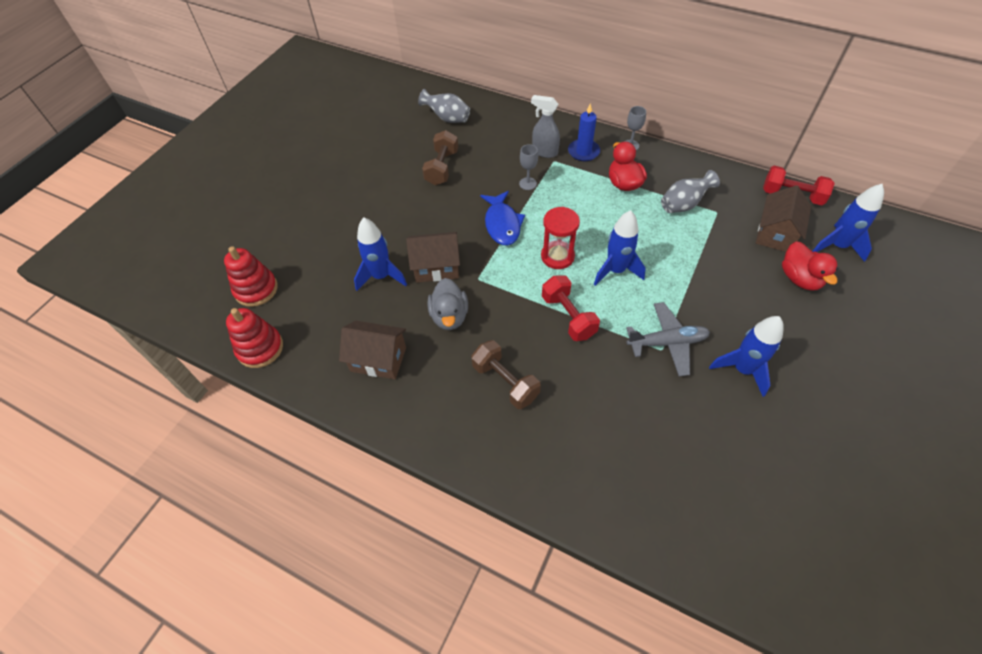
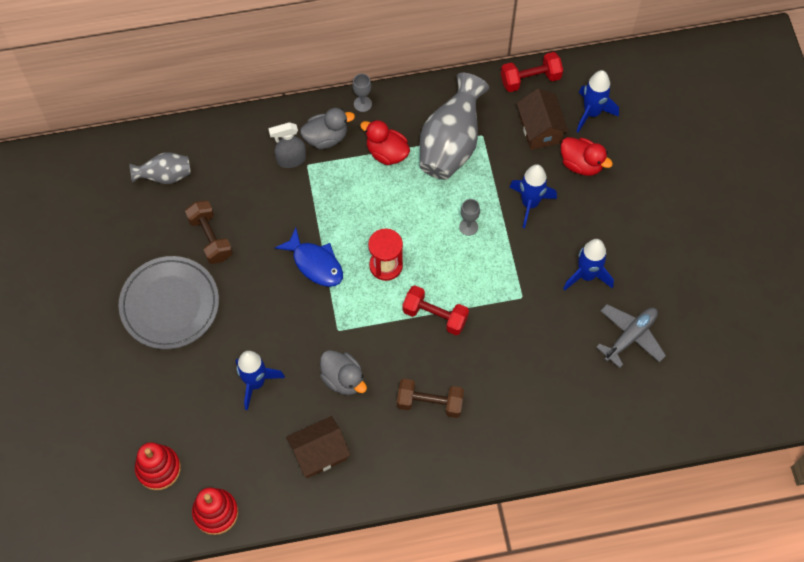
camera: 40 degrees left, 10 degrees up
brown house [406,232,460,283] -> none
grey goblet [519,144,538,190] -> grey goblet moved to [459,199,480,236]
blue candle [568,103,600,161] -> grey duck [300,108,355,149]
blue rocket [594,210,646,286] -> blue rocket moved to [510,164,557,228]
grey plane [626,302,710,376] -> grey plane moved to [596,304,666,368]
grey vase [661,170,720,213] -> grey vase [420,73,489,180], size x1.79
none -> grey plate [119,256,219,349]

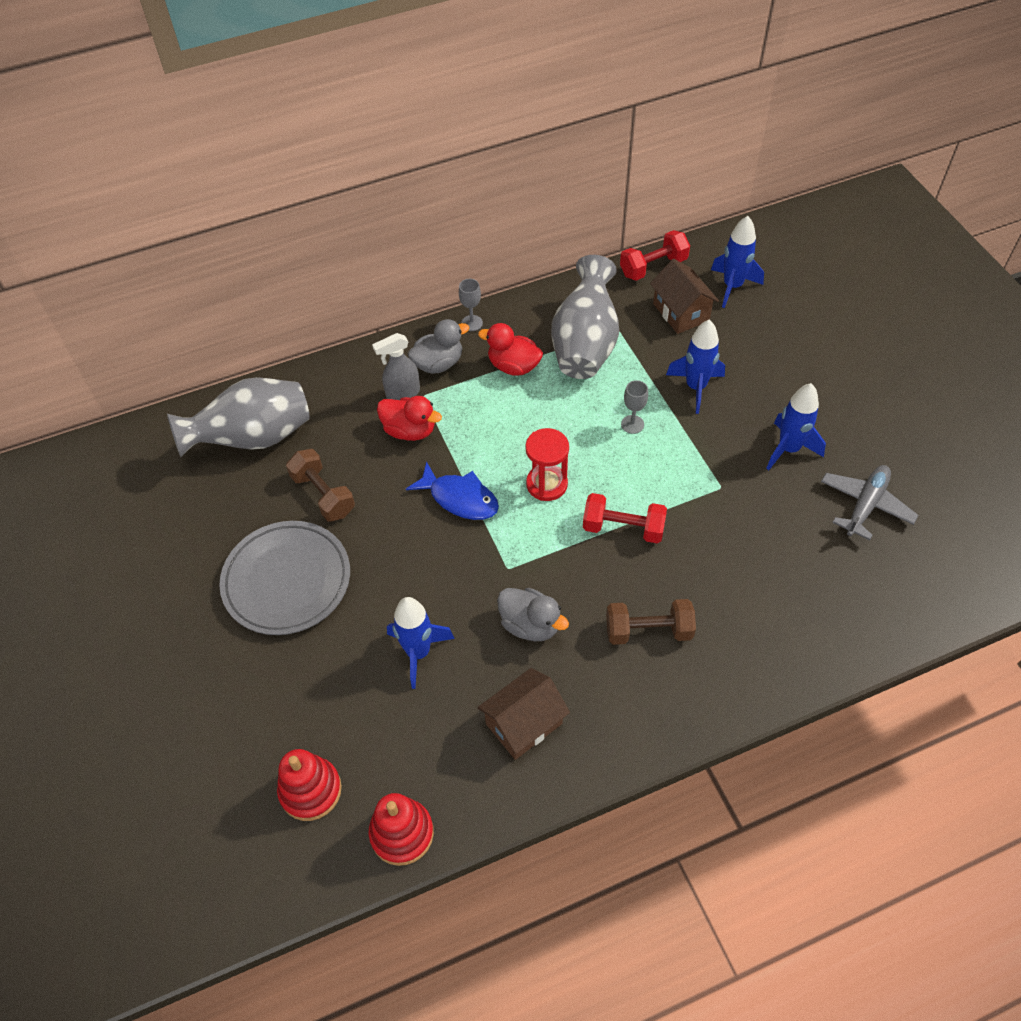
camera: 10 degrees left, 10 degrees down
grey vase [129,152,191,184] -> grey vase [167,377,310,457], size x1.79
red duck [561,137,613,176] -> red duck moved to [377,396,442,441]

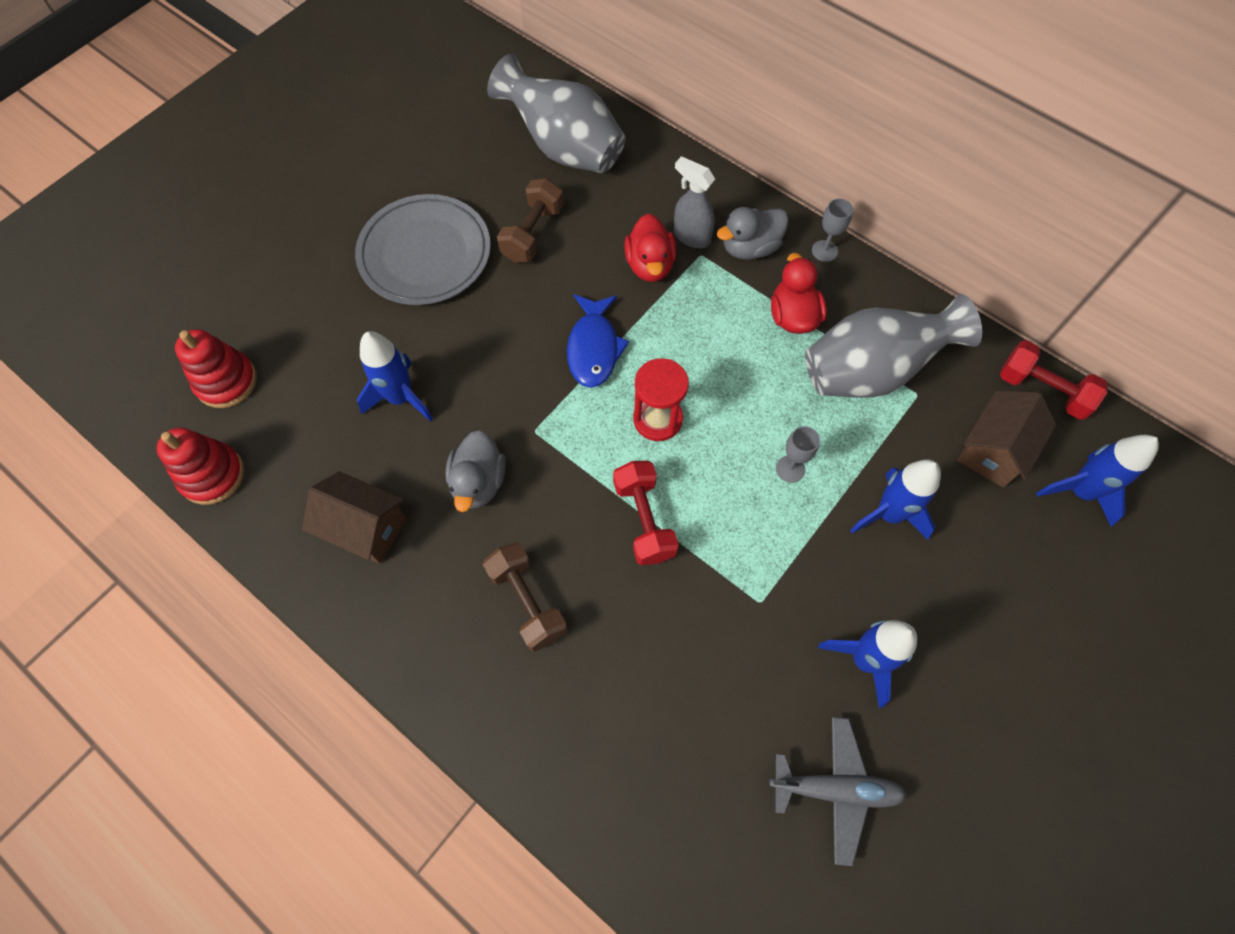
camera: 60 degrees right, 10 degrees up
grey duck [408,319,469,374] -> grey duck turned 120 degrees clockwise [717,207,789,260]

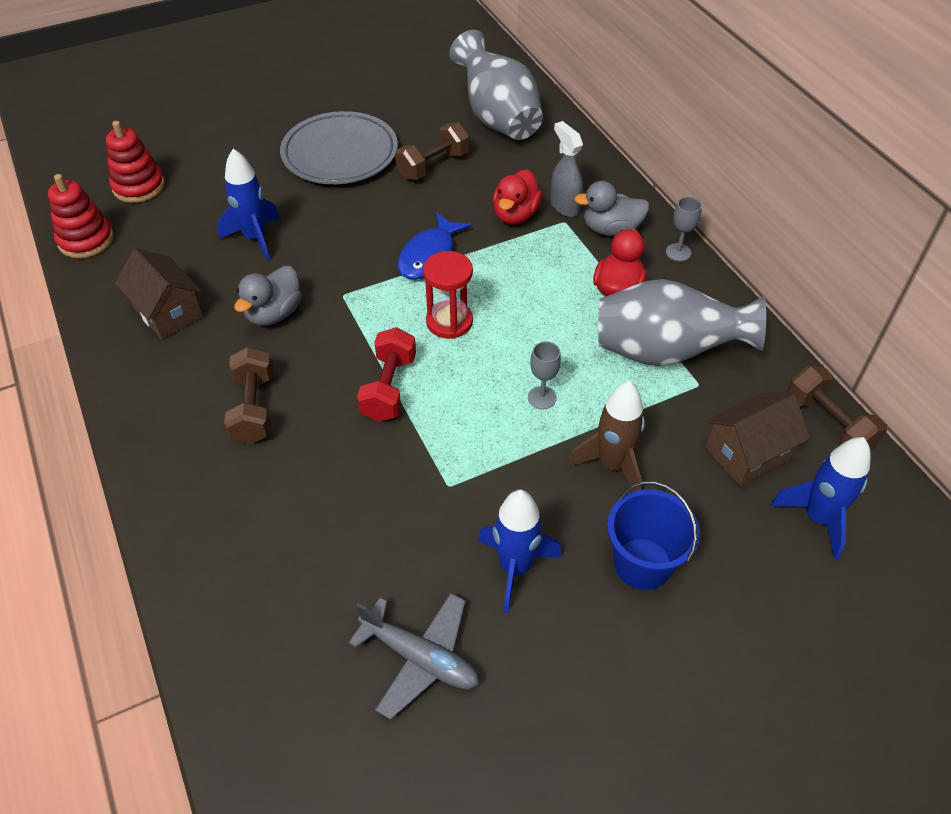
camera: 25 degrees right, 15 degrees down
blue rocket [850,460,941,540] -> brown rocket [567,381,645,492]
red dumbbell [1000,340,1108,420] -> brown dumbbell [787,366,887,450]
none -> blue bucket [607,481,700,590]

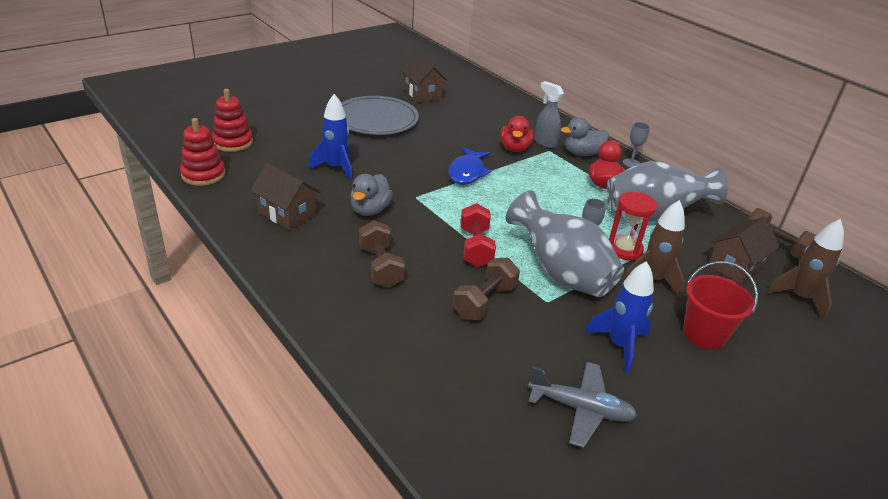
camera: 15 degrees left, 15 degrees down
brown dumbbell [395,122,470,180] -> brown dumbbell moved to [453,258,520,320]
red hourglass [423,251,473,339] -> red hourglass moved to [609,192,657,260]
grey vase [449,30,543,140] -> grey vase moved to [506,190,624,297]
blue bucket [607,481,700,590] -> red bucket [683,261,758,350]
blue rocket [771,437,871,560] -> brown rocket [766,219,844,320]
none -> brown house [400,53,447,103]

